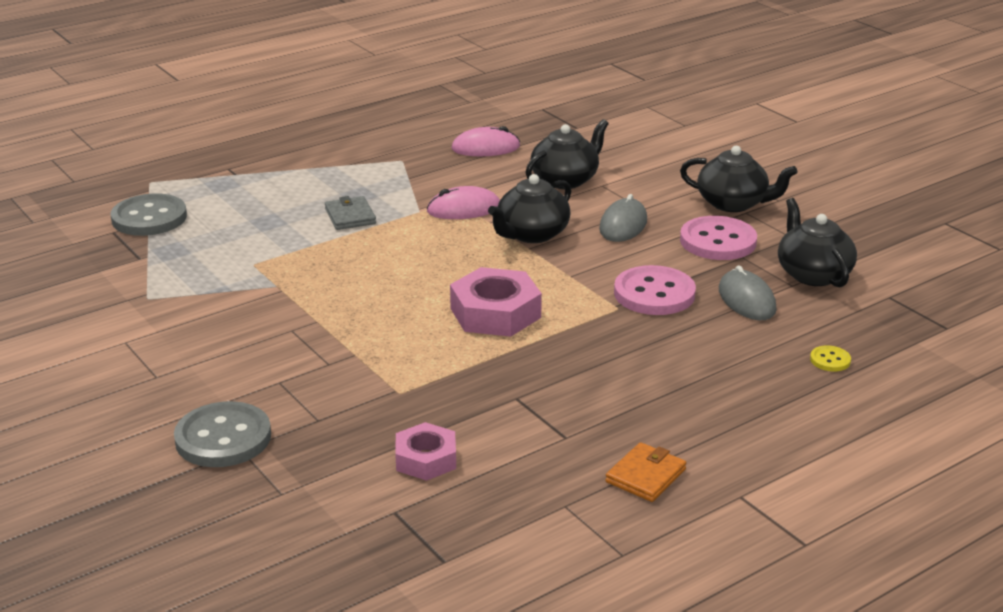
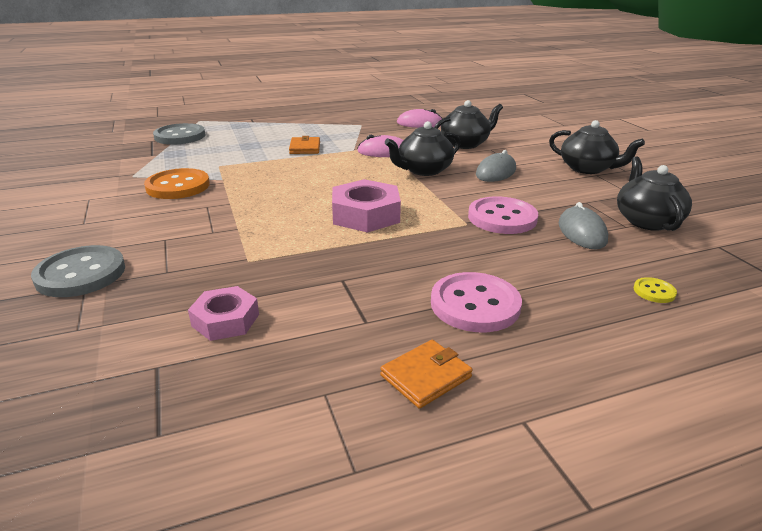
camera: 15 degrees right, 0 degrees up
grey wallet [325,196,376,230] -> orange wallet [289,136,320,154]
pink button [680,216,757,260] -> pink button moved to [431,272,522,332]
none -> orange button [144,168,210,199]

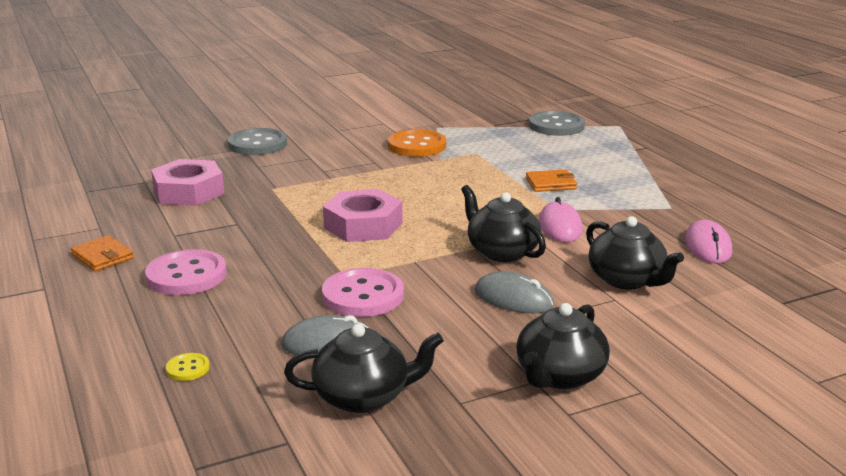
camera: 85 degrees right, 5 degrees down
pink nut [188,286,259,341] -> pink nut [151,159,224,206], size x1.58

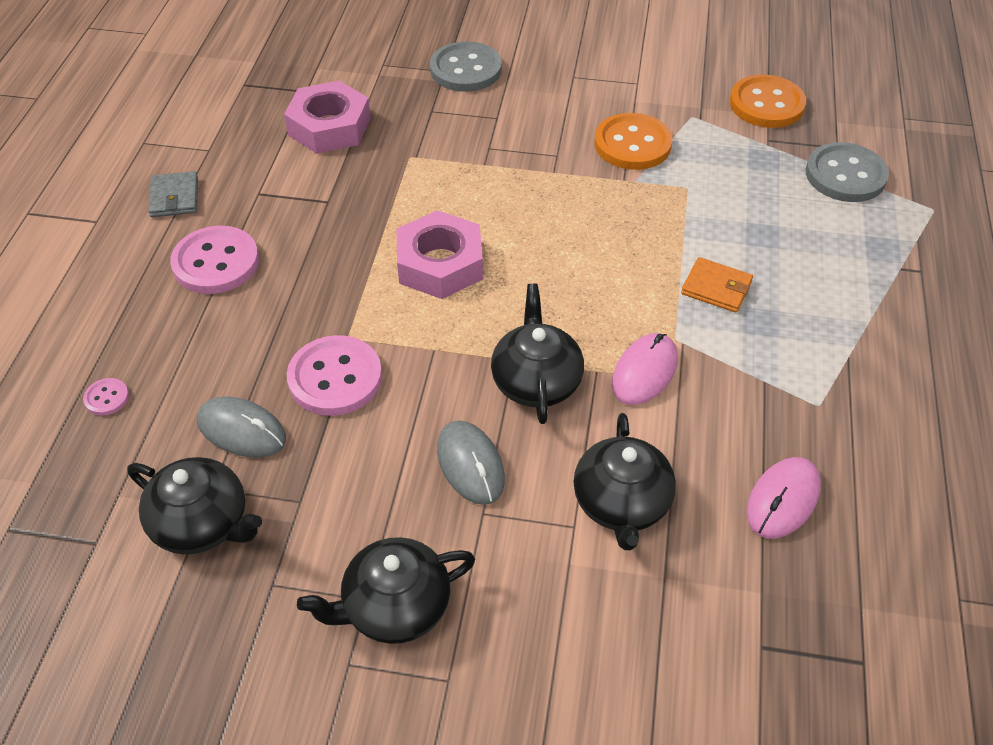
camera: 35 degrees right, 25 degrees up
orange wallet [71,235,134,271] -> grey wallet [148,171,198,217]
yellow button [166,353,210,381] -> pink button [83,378,129,416]
none -> orange button [730,75,806,128]

